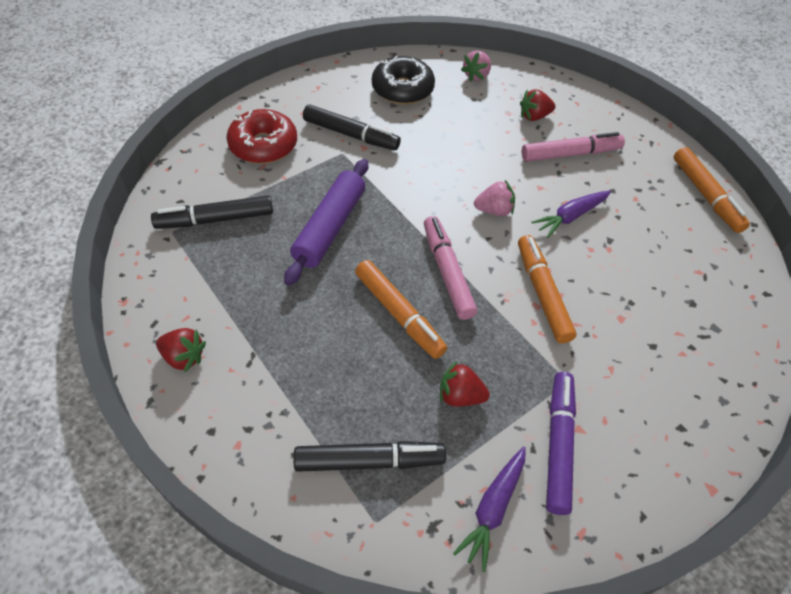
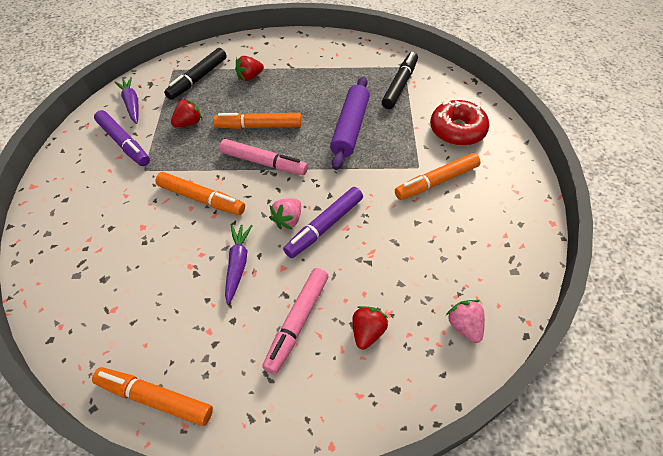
camera: 130 degrees right, 0 degrees up
red strawberry [156,328,206,373] -> red strawberry moved to [235,56,264,81]
purple rolling pin [284,159,368,286] -> purple rolling pin turned 45 degrees clockwise [330,76,370,170]
black marker [303,105,401,151] -> orange marker [395,153,481,200]
black donut [372,56,435,105] -> none
none -> purple marker [283,187,363,258]

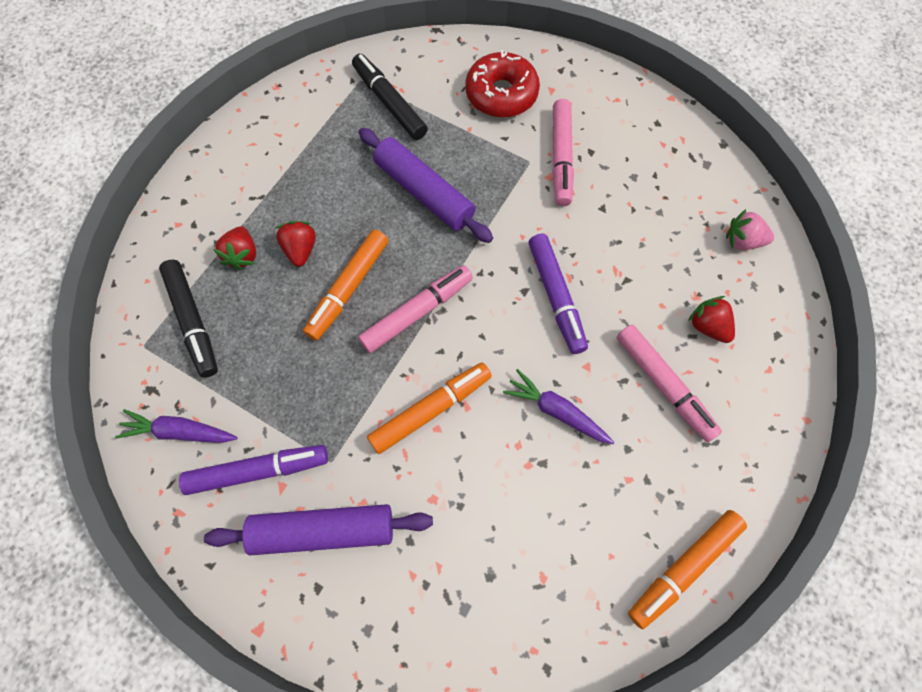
camera: 60 degrees left, 15 degrees up
red strawberry [171,98,202,127] -> red strawberry moved to [276,221,316,267]
pink strawberry [269,198,301,230] -> none
orange marker [395,153,481,200] -> pink marker [552,99,574,206]
none -> purple rolling pin [204,504,433,555]

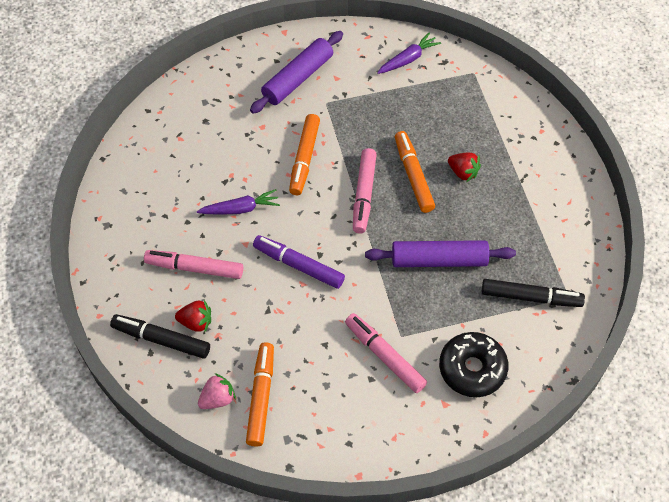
camera: 135 degrees right, 10 degrees down
black marker [159,260,218,378] -> black marker moved to [110,314,210,359]
purple marker [179,445,328,495] -> none
red strawberry [213,226,256,270] -> none
red donut [465,50,540,118] -> black donut [439,332,508,397]
orange marker [628,510,747,629] -> orange marker moved to [246,343,274,447]

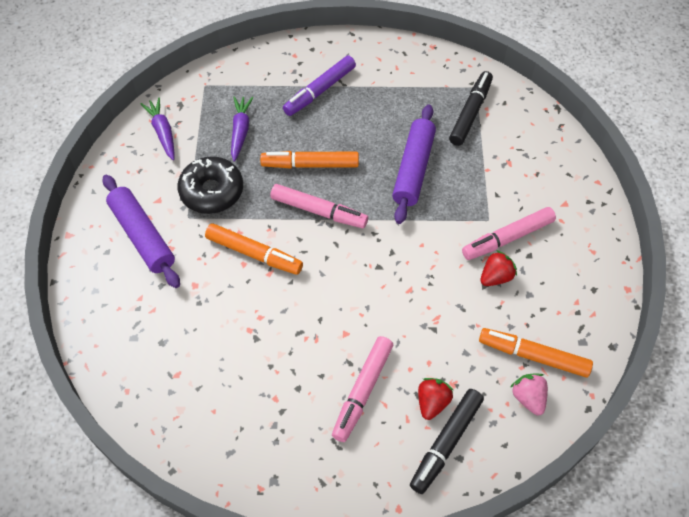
camera: 75 degrees left, 0 degrees up
purple carrot [197,189,280,215] -> purple carrot moved to [231,96,253,162]
purple marker [253,235,345,289] -> purple marker moved to [283,56,356,116]
black donut [439,332,508,397] -> black donut moved to [177,156,243,214]
red strawberry [448,153,481,182] -> red strawberry moved to [480,250,517,286]

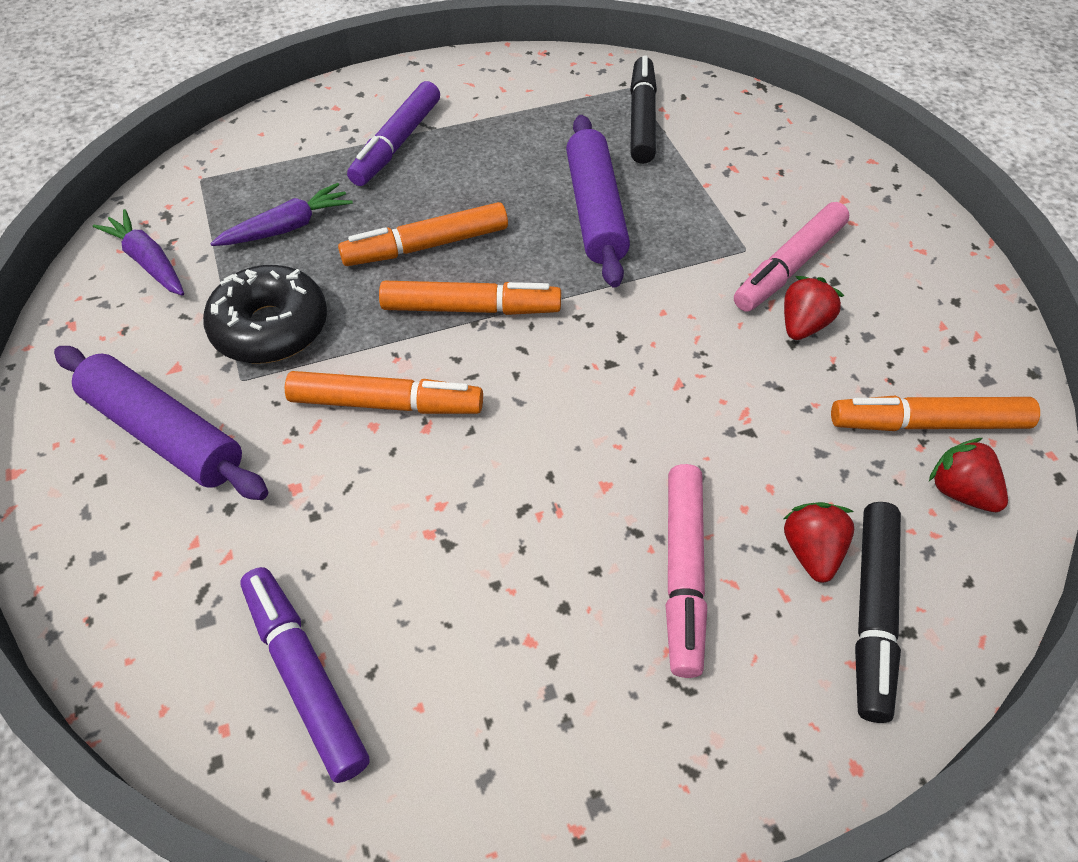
camera: 20 degrees left, 5 degrees down
purple carrot [231,96,253,162] -> purple carrot turned 75 degrees clockwise [210,183,353,246]
pink marker [270,184,368,228] -> orange marker [379,281,561,315]
pink strawberry [511,374,548,415] -> red strawberry [929,438,1008,512]
none -> purple marker [240,567,369,783]

